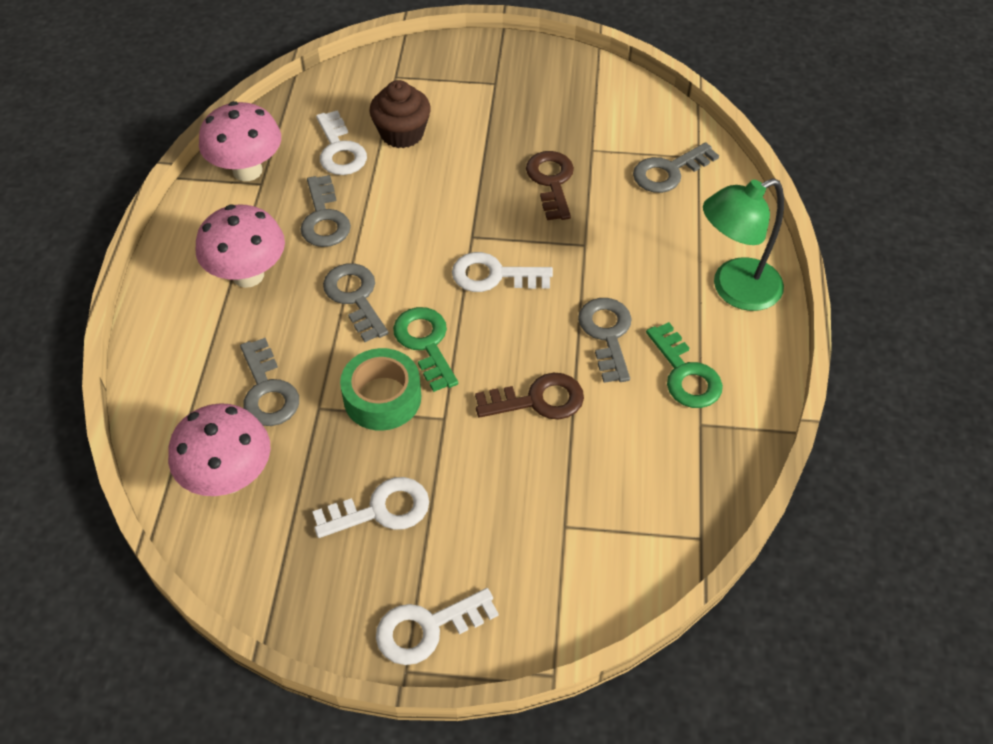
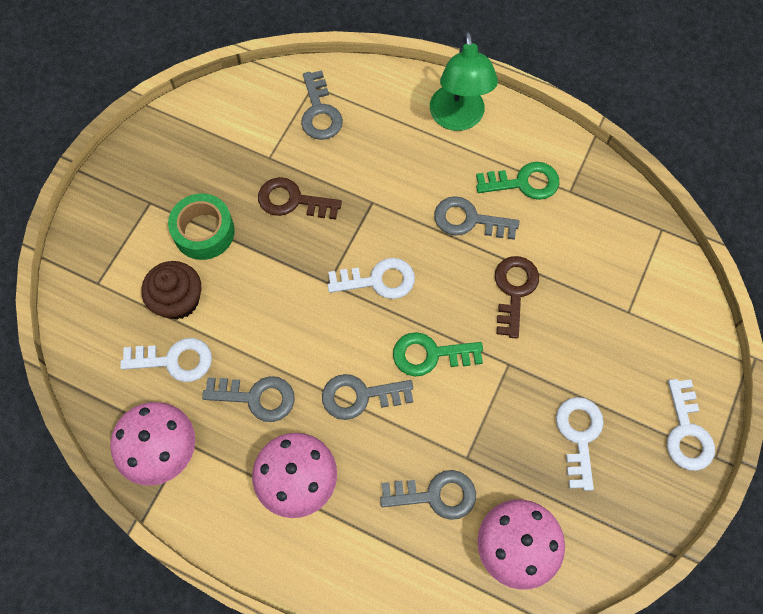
camera: 70 degrees left, 15 degrees up
green tape [340,348,421,431] -> green tape moved to [168,194,235,260]
white key [452,252,553,292] -> white key turned 120 degrees counterclockwise [328,258,415,299]

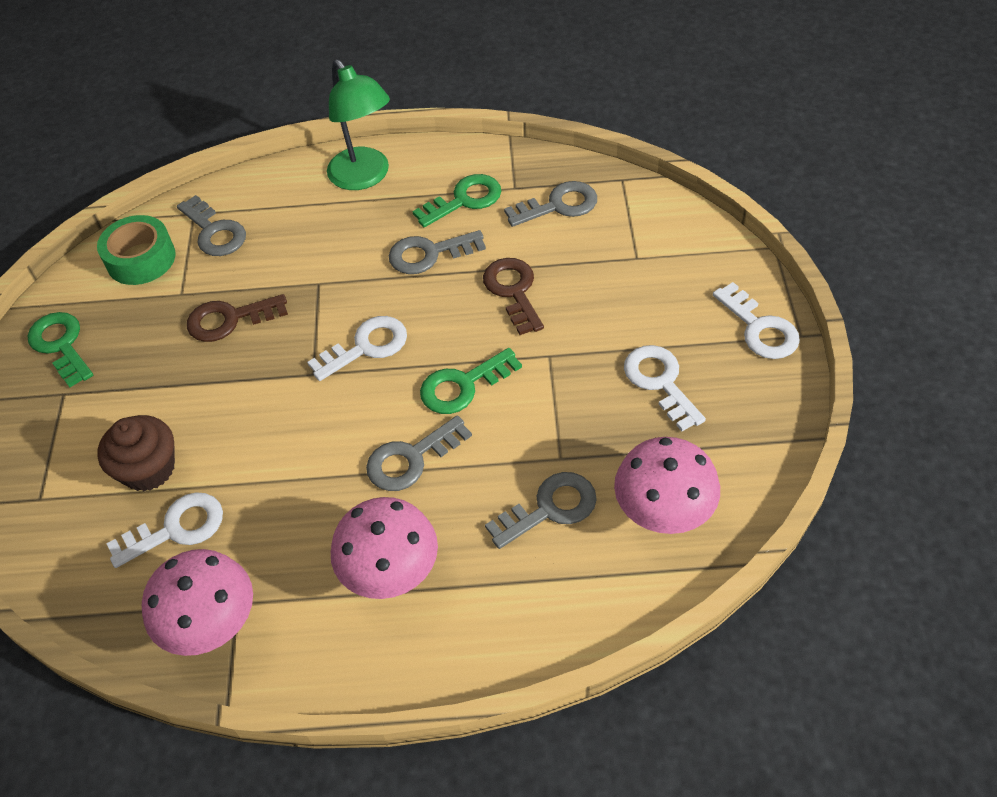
camera: 25 degrees left, 15 degrees down
green tape [168,194,235,260] -> green tape moved to [97,215,176,285]
grey key [202,376,295,422] -> grey key moved to [504,181,597,227]
none -> green key [28,312,93,387]

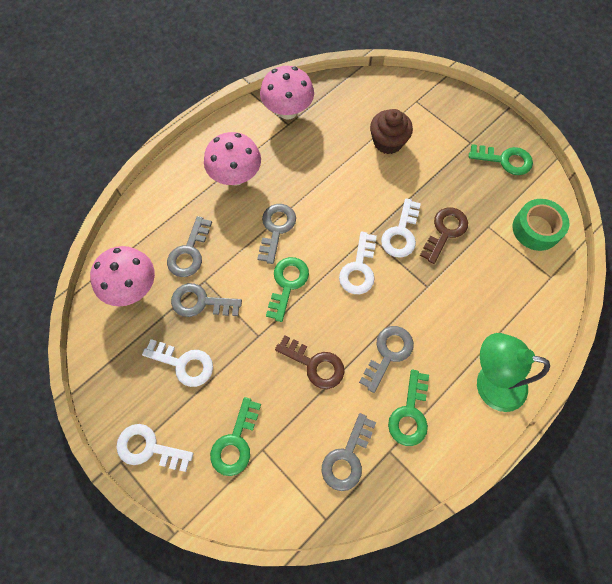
camera: 135 degrees right, 15 degrees up
white key [106,492,223,568] -> white key moved to [381,198,421,258]
grey key [177,195,246,256] -> grey key moved to [171,283,242,317]
none -> green key [210,397,261,476]

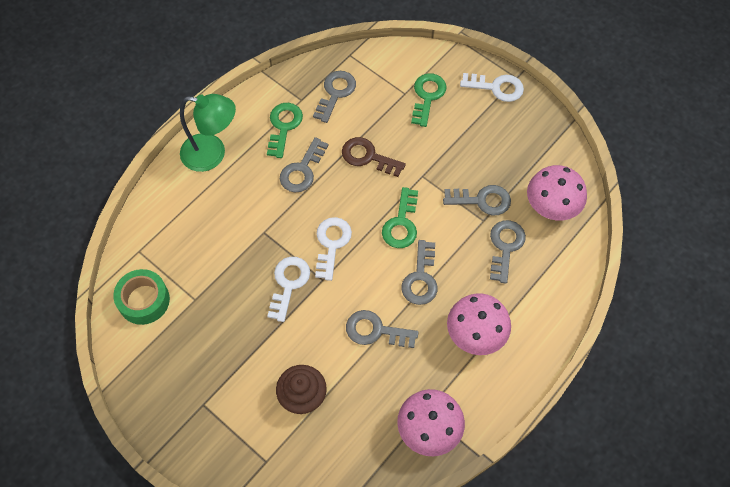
camera: 175 degrees right, 5 degrees down
white key [142,339,213,387] -> none
brown key [420,208,468,264] -> none
green key [469,144,533,175] -> none
none -> grey key [346,310,418,348]

